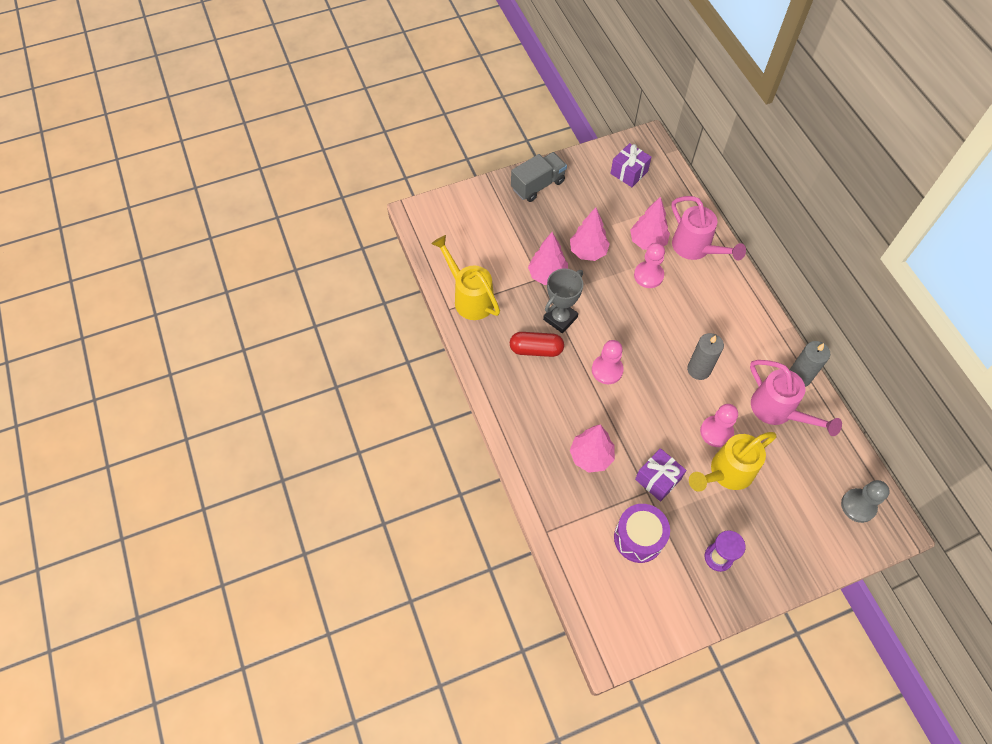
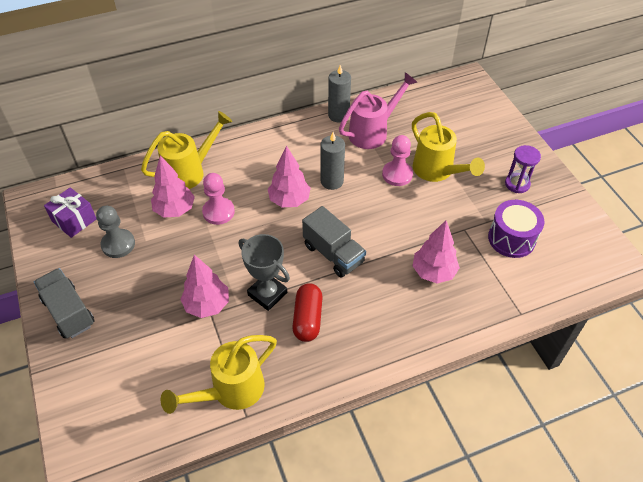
camera: 90 degrees left, 10 degrees down
pink tree [570,207,610,261] -> pink tree moved to [268,145,311,207]
pink pawn [592,340,624,384] -> grey truck [302,206,366,278]
purple gift [635,448,687,502] -> none
pink watering can [671,196,746,260] -> yellow watering can [141,111,232,189]
grey pawn [841,480,890,523] -> grey pawn moved to [96,206,135,258]

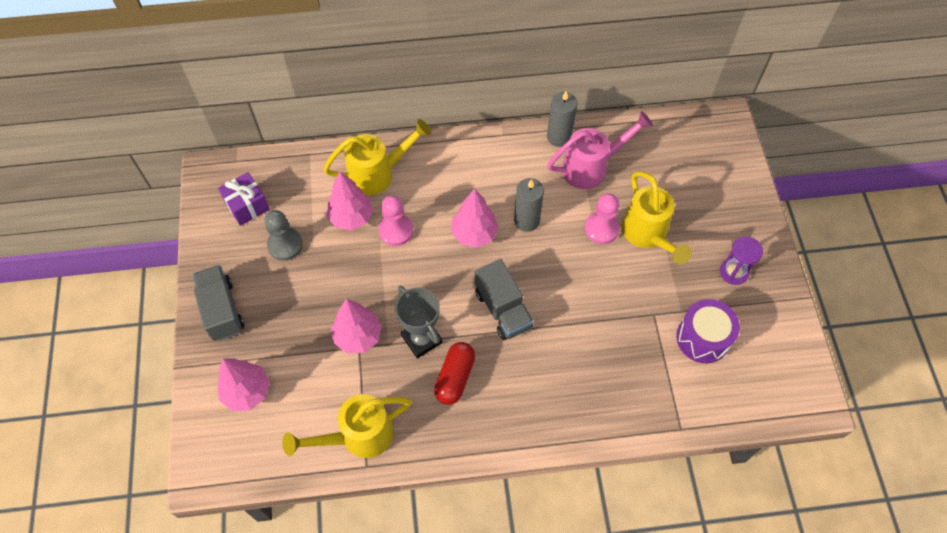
camera: 15 degrees right, 10 degrees up
pink tree [413,221,460,283] -> pink tree moved to [217,359,270,411]

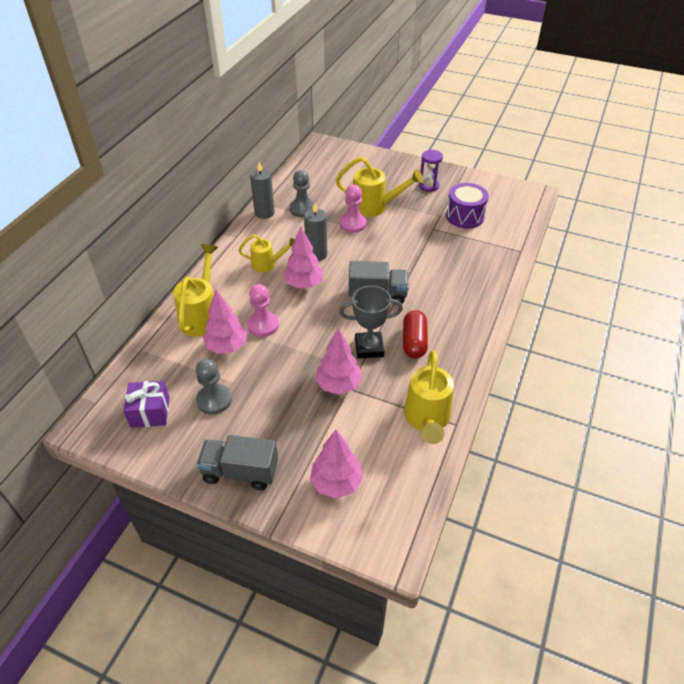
camera: 60 degrees left, 15 degrees down
red capsule [434,342,475,405] -> red capsule turned 45 degrees clockwise [403,310,428,358]
pink watering can [548,111,653,189] -> grey pawn [290,170,315,217]
none -> yellow watering can [238,234,295,272]

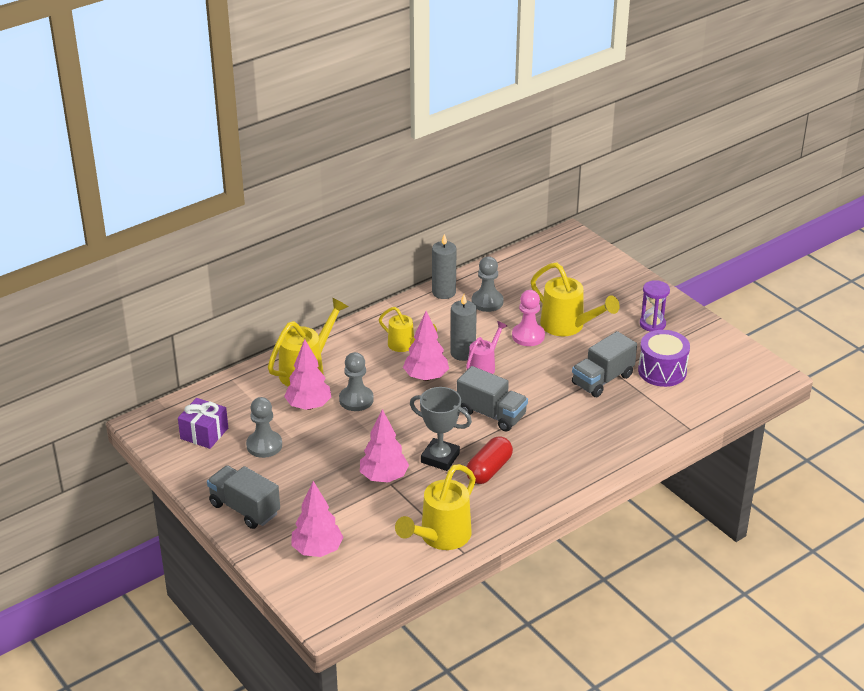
camera: 30 degrees right, 10 degrees down
pink pawn [247,284,279,337] -> grey pawn [339,352,374,411]
none -> pink watering can [466,321,507,374]
none -> grey truck [572,331,637,397]

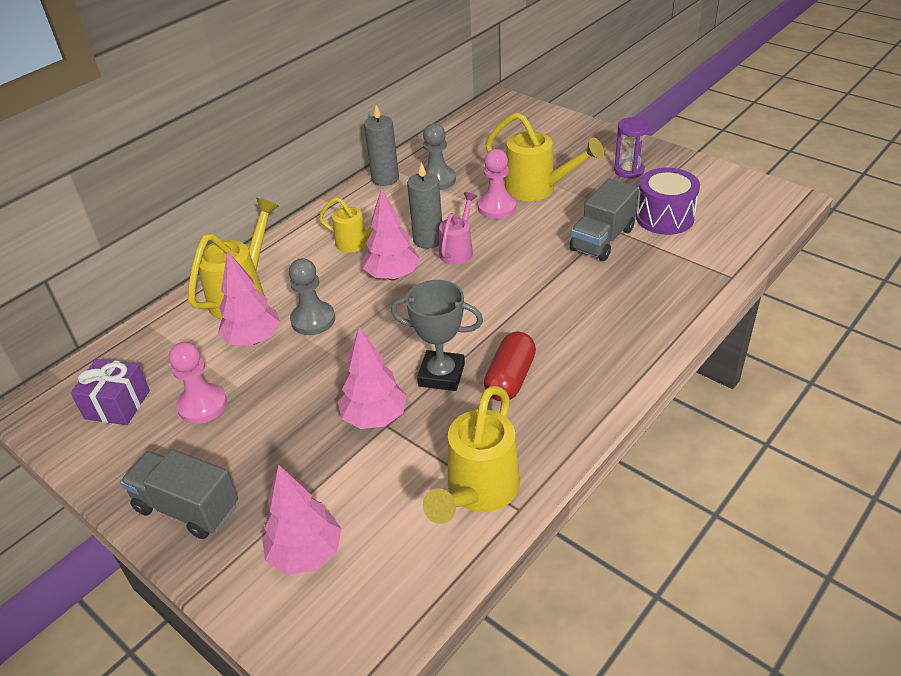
camera: 10 degrees left, 5 degrees up
grey pawn [246,397,282,458] -> pink pawn [169,342,227,424]
grey truck [457,366,528,431] -> none

